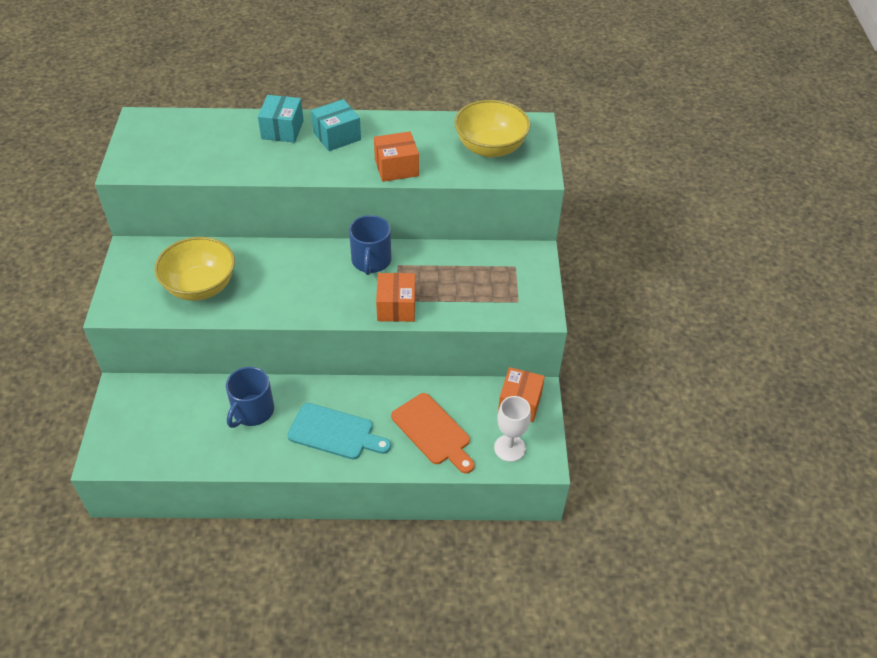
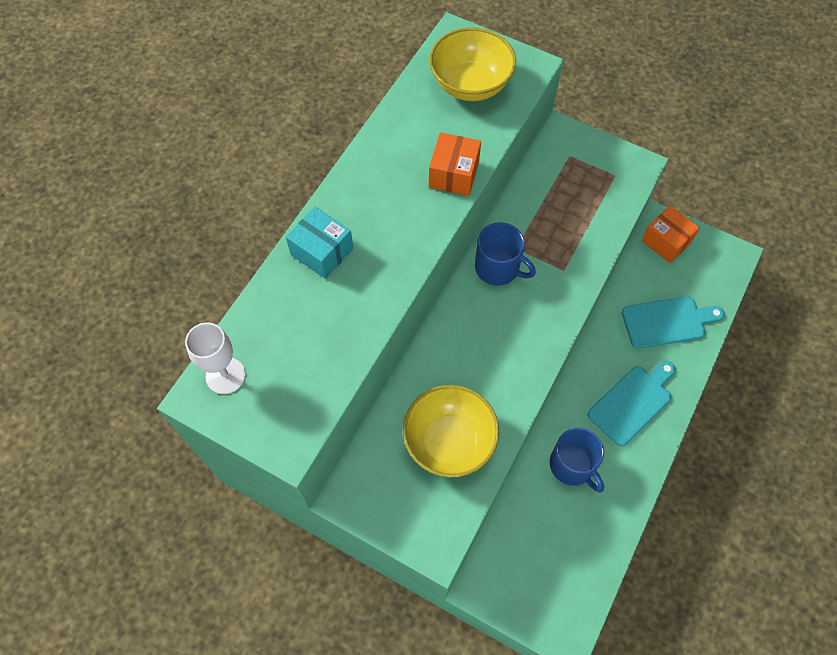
camera: 60 degrees left, 15 degrees up
turquoise box [311,99,361,151] -> none
orange box [376,273,415,322] -> none
orange cutting board [391,393,475,474] -> turquoise cutting board [622,296,725,349]
white goblet [494,396,531,462] -> white goblet moved to [185,322,246,394]

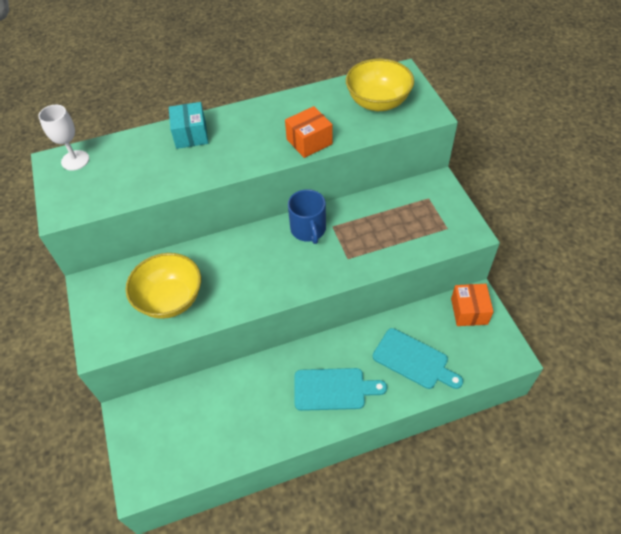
camera: 45 degrees right, 10 degrees down
blue mug [550,428,604,492] -> none

